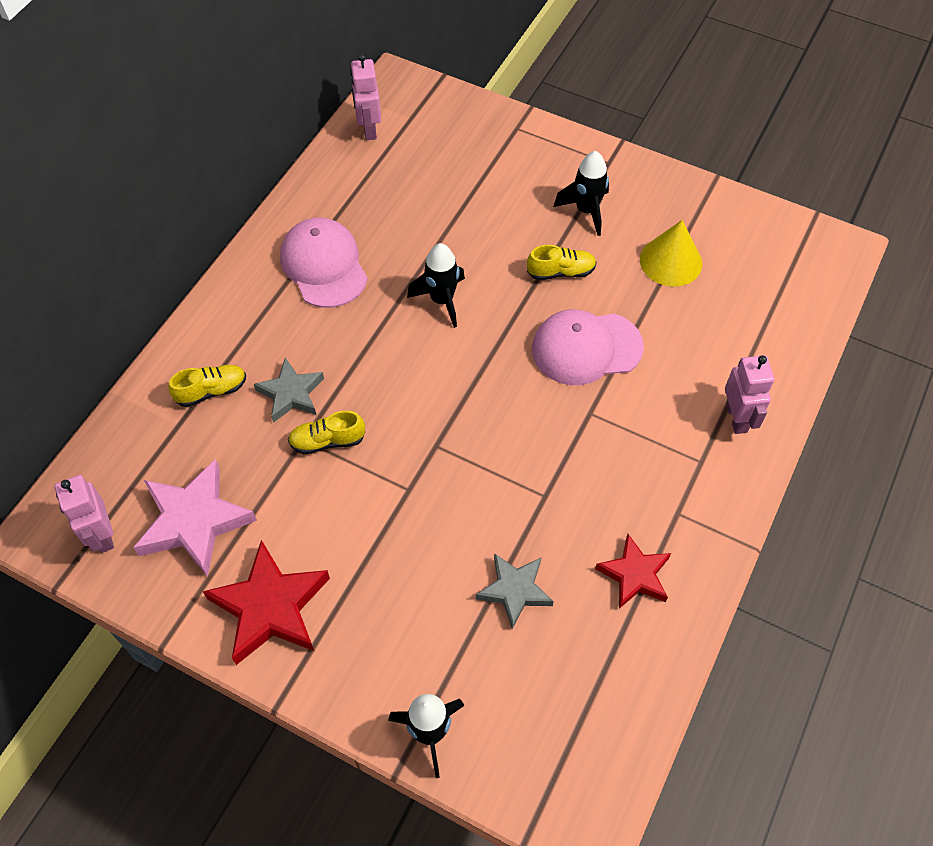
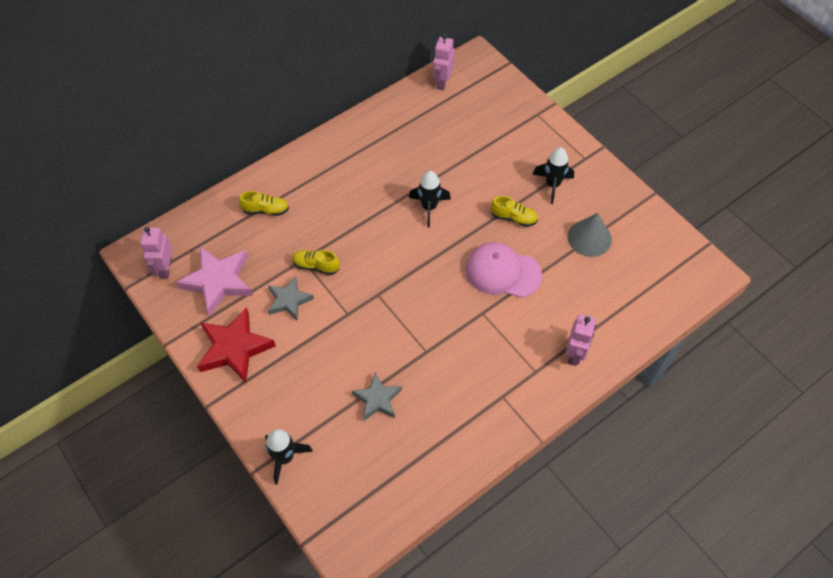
camera: 25 degrees right, 0 degrees up
grey star [254,358,324,423] -> grey star moved to [268,276,314,320]
pink cap [280,218,368,308] -> none
red star [595,534,671,609] -> none
yellow cone [640,220,702,287] -> grey cone [568,213,612,257]

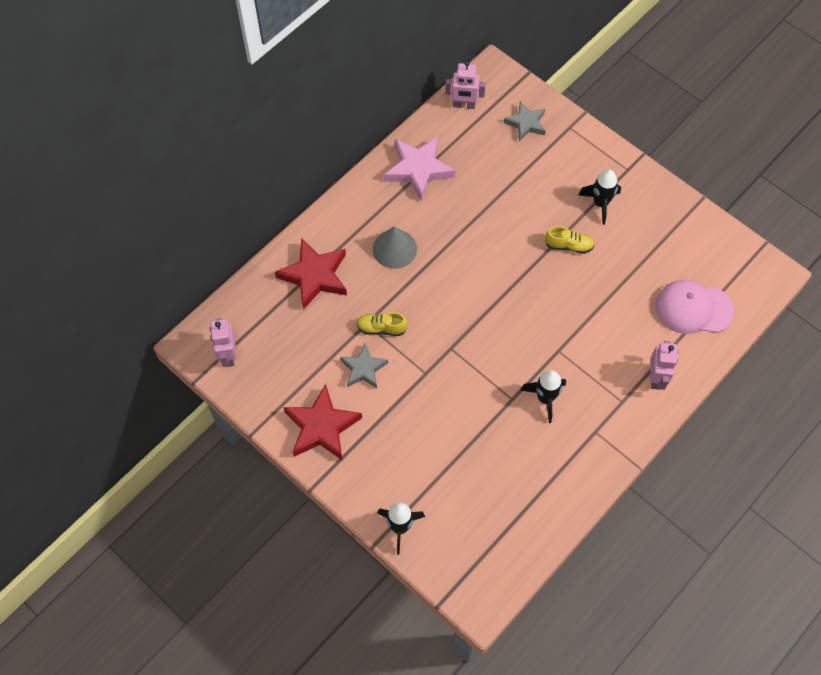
camera: 10 degrees left, 5 degrees up
pink star [176,246,253,316] -> pink star moved to [384,137,455,201]
yellow shoe [239,191,289,216] -> red star [275,239,347,310]
grey star [352,372,402,421] -> grey star moved to [504,102,546,141]
black rocket [409,171,451,228] -> black rocket moved to [521,370,566,423]
pink robot [433,34,455,91] -> pink robot turned 90 degrees counterclockwise [445,61,486,109]
pink cap [466,242,542,298] -> pink cap moved to [655,280,734,334]
grey cone [568,213,612,257] -> grey cone moved to [373,226,417,269]

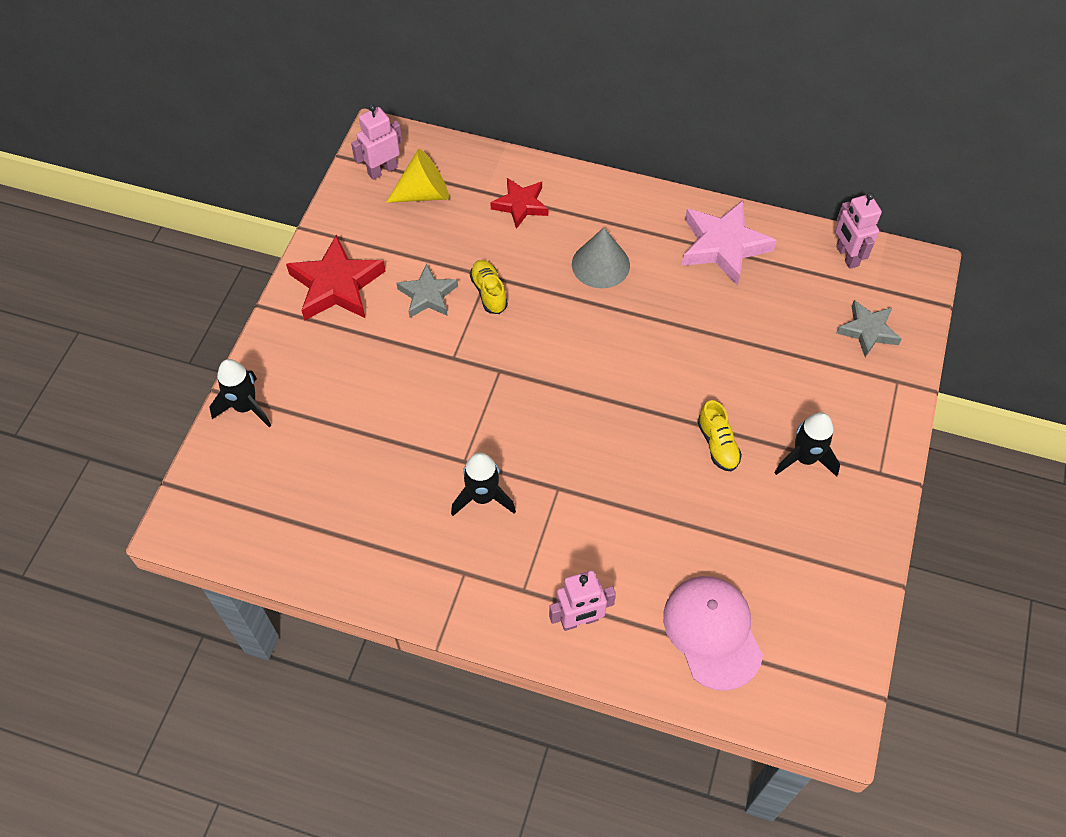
camera: 65 degrees right, 5 degrees down
red star [275,239,347,310] -> red star [490,178,548,229], size x0.63
none -> yellow cone [386,149,449,203]

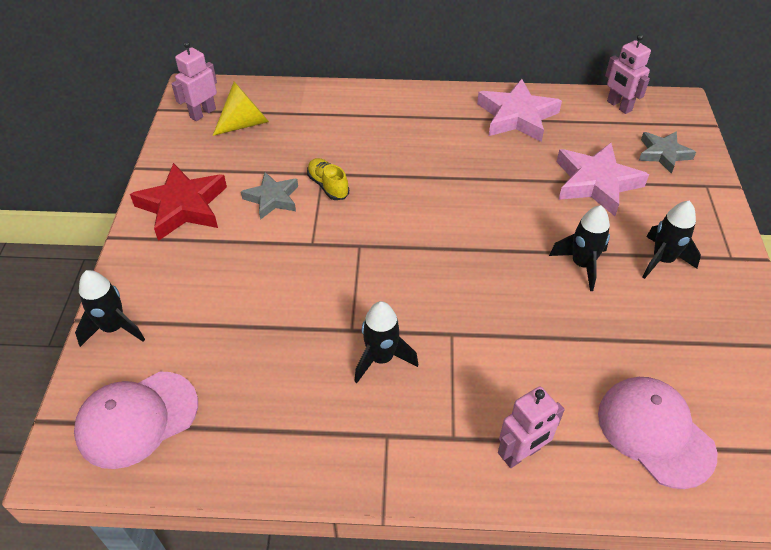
camera: 15 degrees left, 10 degrees down
red star [490,178,548,229] -> none
grey cone [572,228,630,288] -> none
yellow shoe [697,400,742,472] -> black rocket [549,205,610,291]
none -> pink cap [74,372,198,469]
none -> pink star [556,143,649,216]

